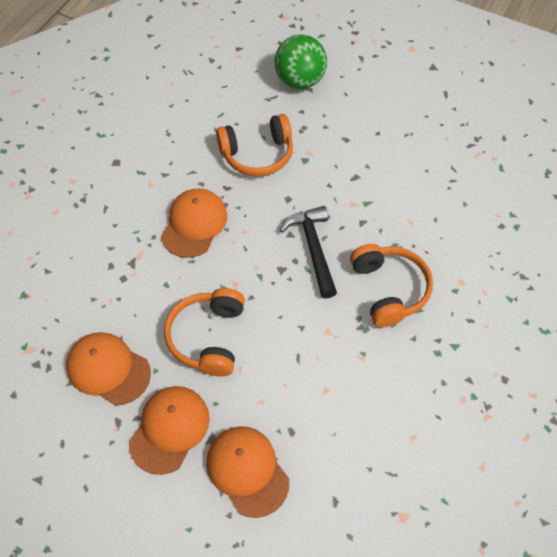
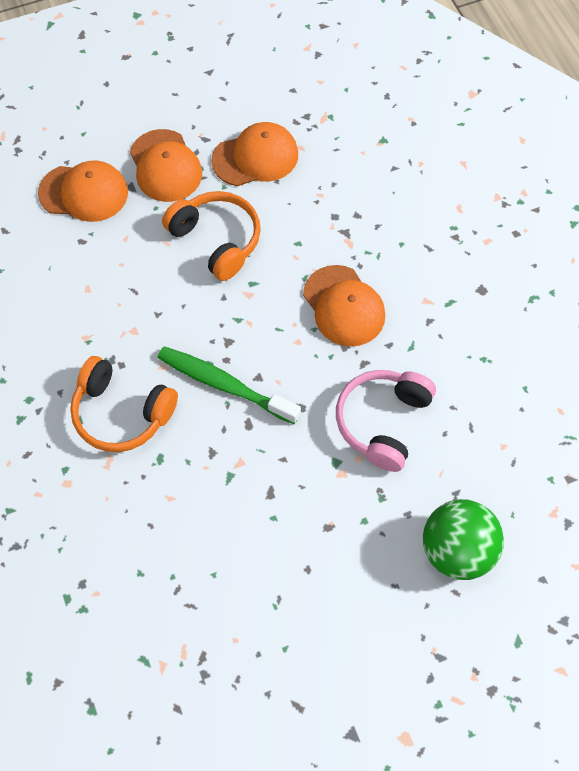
camera: 130 degrees right, 5 degrees up
orange headphones [216,114,293,177] -> pink headphones [336,370,436,472]
black hammer [280,206,337,299] -> green toothbrush [158,347,301,424]

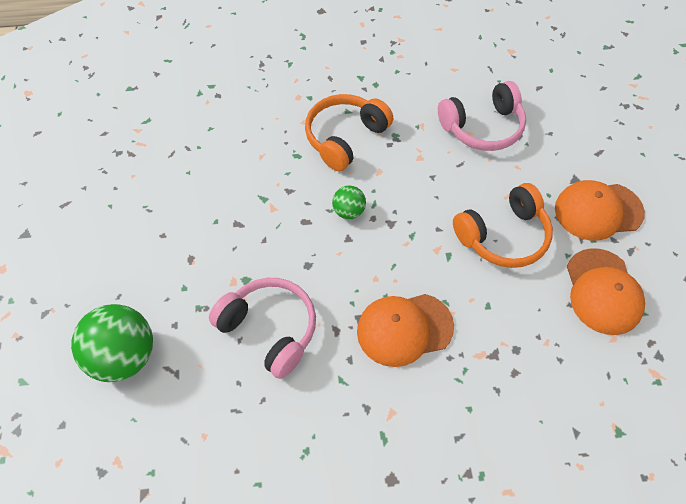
camera: 105 degrees right, 5 degrees down
orange cap [38,160,128,222] -> none
green toothbrush [158,347,301,424] -> green ball [332,185,366,219]
none -> pink headphones [438,81,526,151]

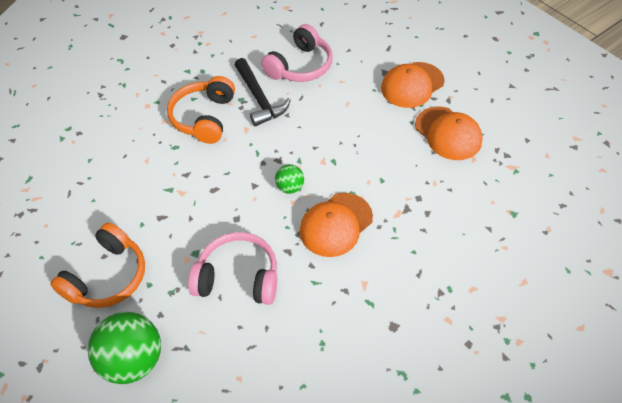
camera: 30 degrees left, 5 degrees down
green ball [332,185,366,219] -> green ball moved to [275,164,304,194]
orange headphones [453,183,553,268] -> orange headphones moved to [50,223,145,308]
none -> black hammer [235,58,291,126]

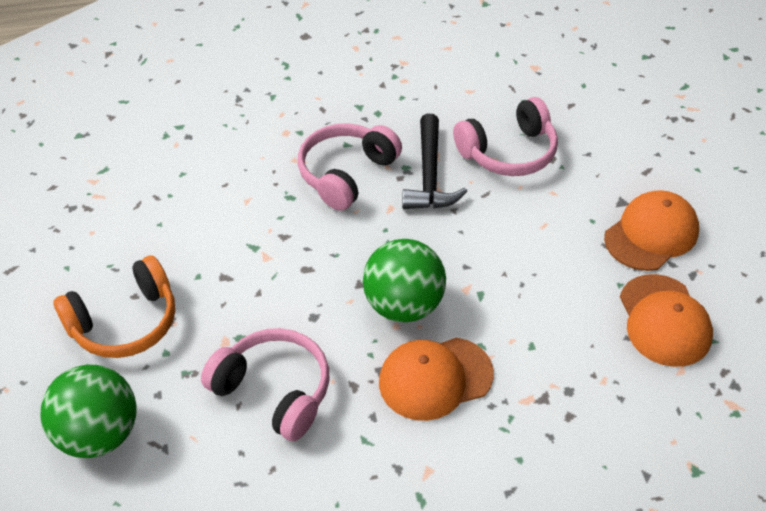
camera: 25 degrees right, 5 degrees down
orange headphones [167,76,235,144] -> pink headphones [298,123,402,211]
green ball [275,164,304,194] -> green ball [363,239,446,322], size x1.96
orange cap [381,62,445,108] -> orange cap turned 150 degrees clockwise [604,190,699,271]

